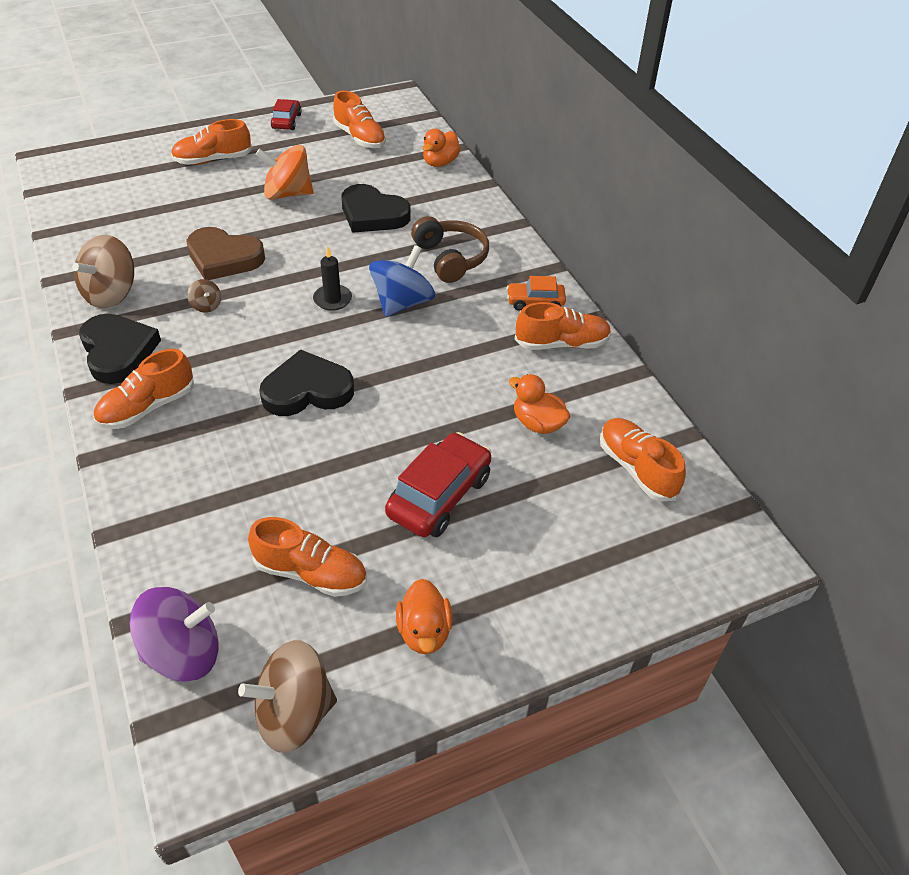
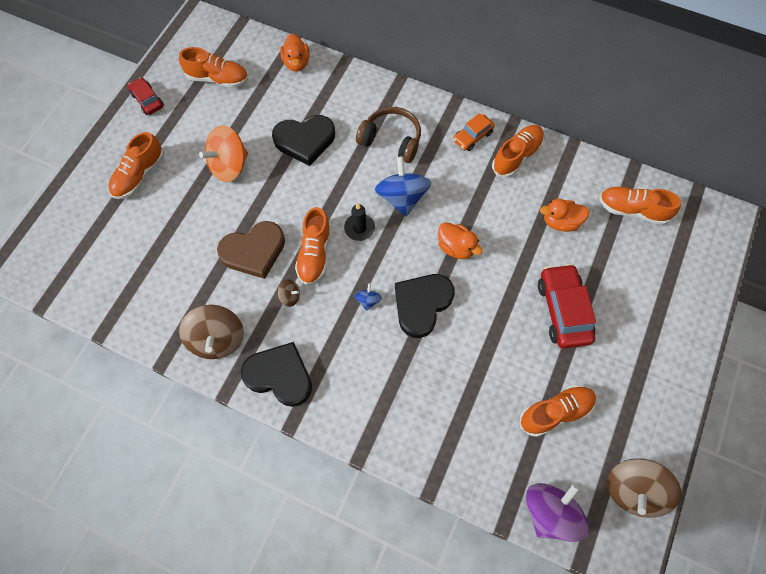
camera: 40 degrees left, 20 degrees up
orange shoe [94,349,194,429] -> orange shoe moved to [295,207,331,285]
orange duck [396,579,452,654] -> orange duck moved to [438,222,483,259]
none -> blue spinning top [355,283,382,311]

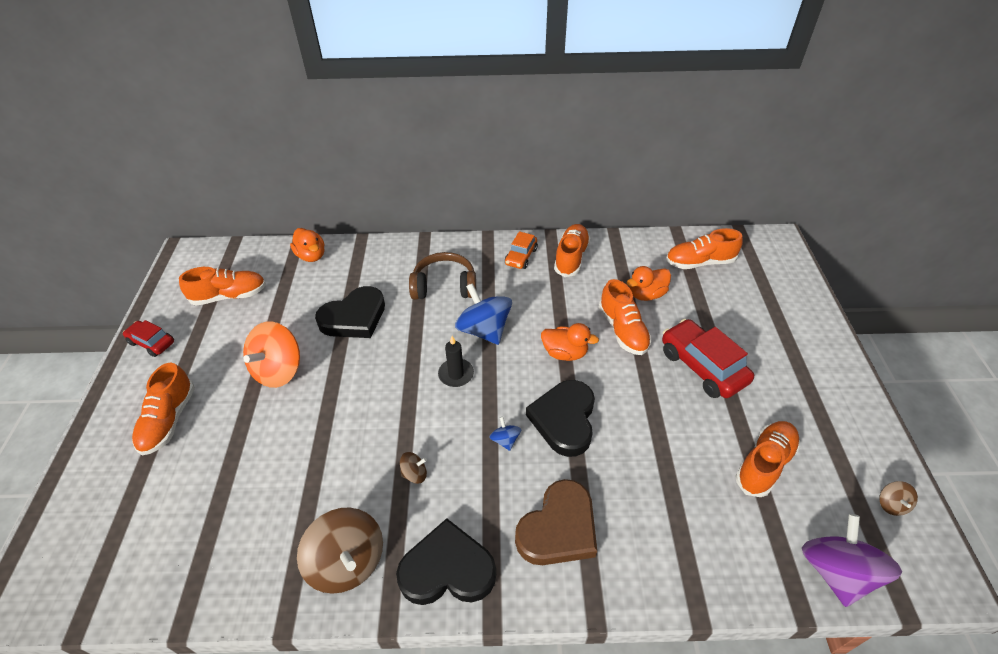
camera: 25 degrees left, 20 degrees down
brown heart [217,221,285,279] -> brown heart moved to [515,479,597,565]
orange shoe [295,207,331,285] -> orange shoe moved to [599,279,652,355]
brown spinning top [607,458,681,518] -> brown spinning top [879,481,918,516], size x0.46

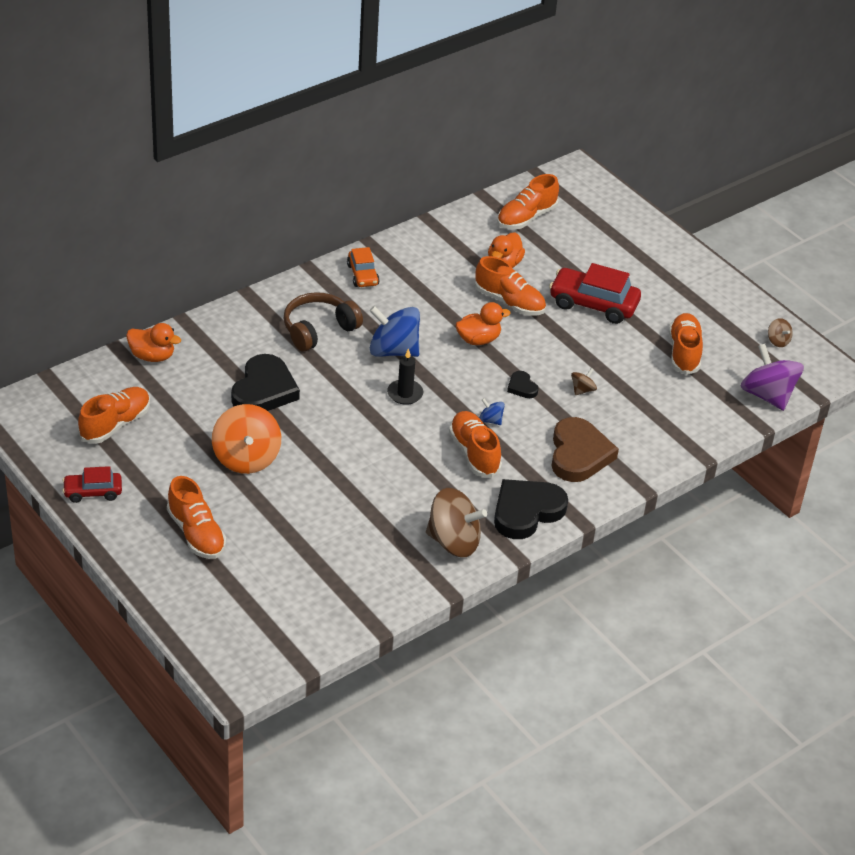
camera: 40 degrees left, 5 degrees down
brown spinning top [400,452,427,484] -> brown spinning top moved to [571,368,597,395]
black heart [526,380,595,457] -> black heart [507,371,539,398], size x0.46
orange shoe [554,224,590,277] -> orange shoe moved to [449,411,502,478]

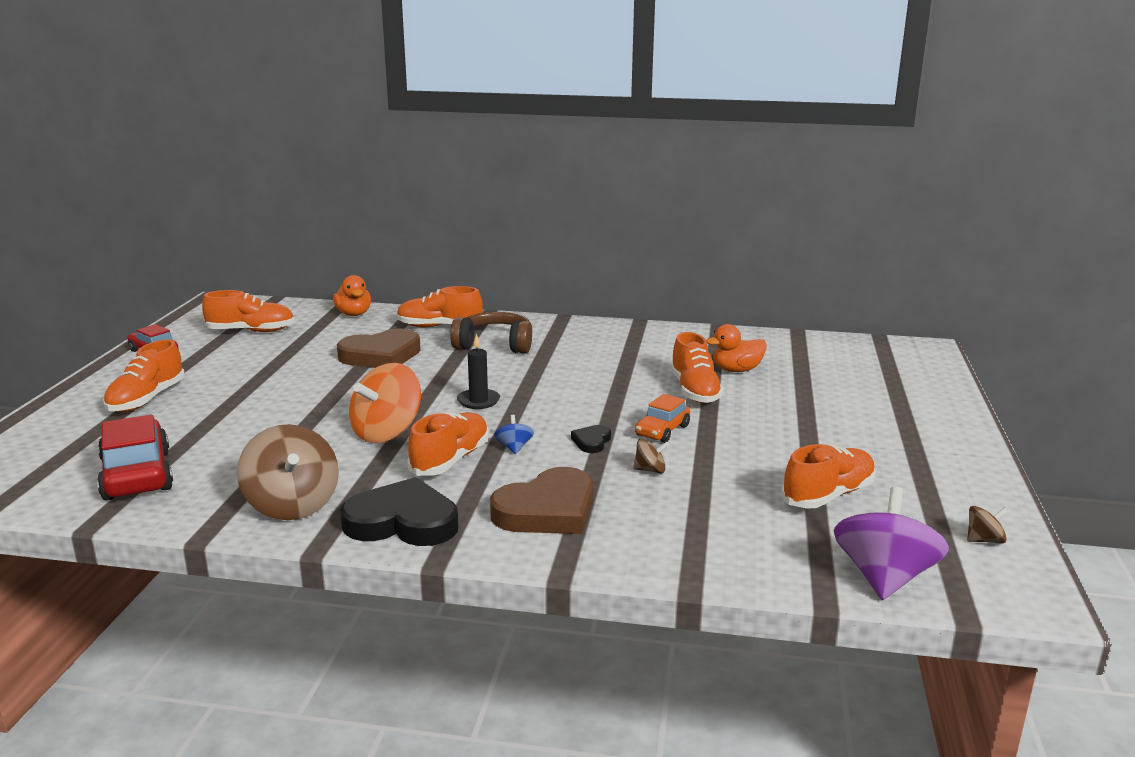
camera: 50 degrees right, 20 degrees down
orange spinning top [212,404,281,474] -> orange spinning top moved to [349,363,421,443]
black heart [231,354,300,411] -> brown heart [337,328,420,368]
orange car [347,247,380,287] -> orange car moved to [635,394,690,443]
blue spinning top [369,306,420,357] -> none
orange duck [455,302,511,345] -> none
orange shoe [497,174,559,229] -> orange shoe moved to [397,286,483,327]
red car [549,263,641,324] -> red car moved to [97,415,173,501]
brown spinning top [768,318,793,347] -> brown spinning top turned 120 degrees counterclockwise [967,506,1008,543]

